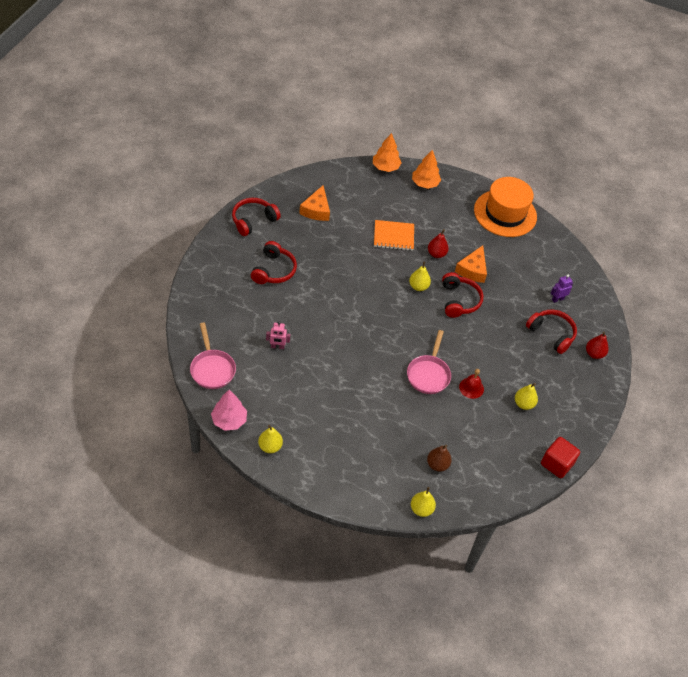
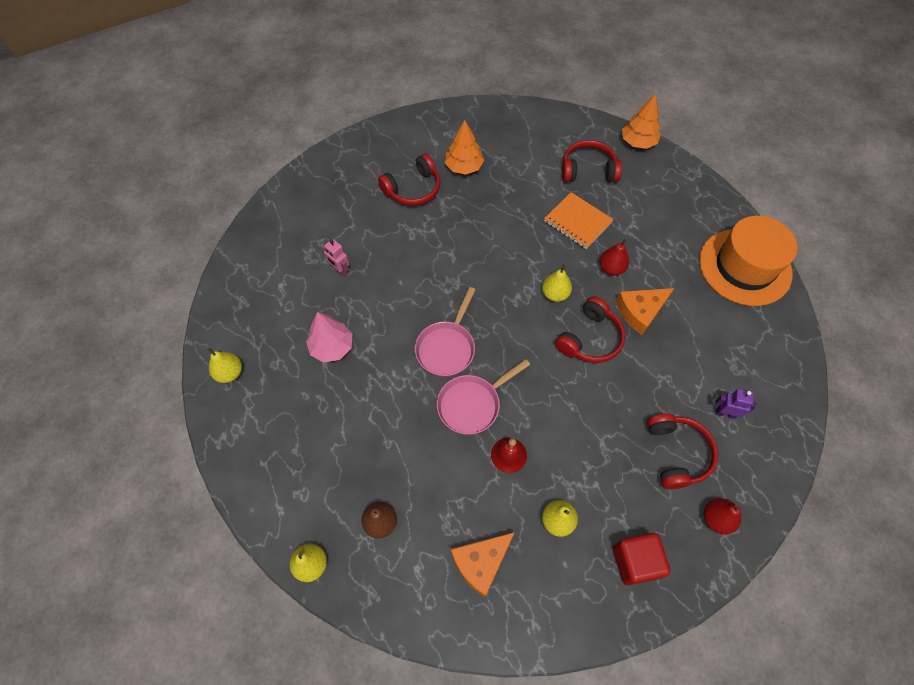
camera: 45 degrees right, 10 degrees up
pink pan [190,323,236,389] -> pink pan moved to [415,287,476,377]
pink tree [211,390,247,431] -> pink tree moved to [306,312,352,362]
red headphones [232,198,281,236] -> red headphones moved to [562,140,622,182]
orange cheese [299,185,330,221] -> orange cheese moved to [451,532,515,597]
orange tree [412,150,441,189] -> orange tree moved to [445,120,484,175]
red cube [541,437,580,478] -> red cube moved to [613,533,671,585]

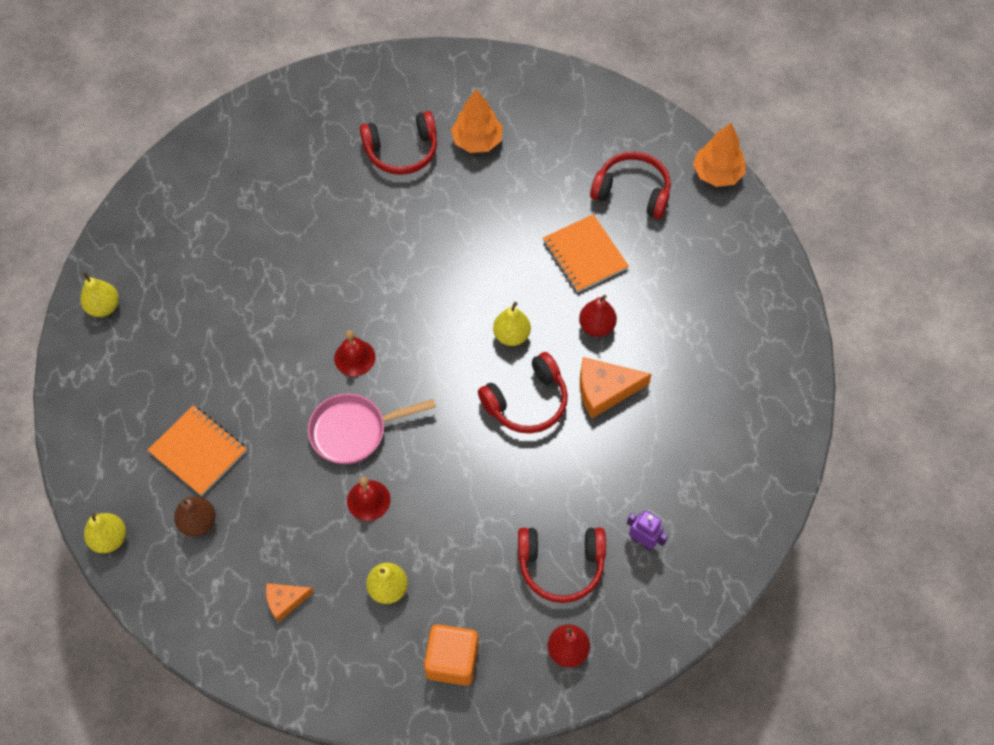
camera: 20 degrees right, 0 degrees up
pink tree [306,312,352,362] -> none
pink robot [323,239,349,277] -> none
pink pan [415,287,476,377] -> red bell [334,330,376,376]
orange cheese [451,532,515,597] -> orange cheese [266,583,314,622], size x0.60
red cube [613,533,671,585] -> orange cube [424,624,479,686]
red headphones [647,414,718,489] -> red headphones turned 75 degrees clockwise [518,528,606,603]
orange hat [699,216,798,306] -> none
none -> orange notebook [148,405,247,496]

